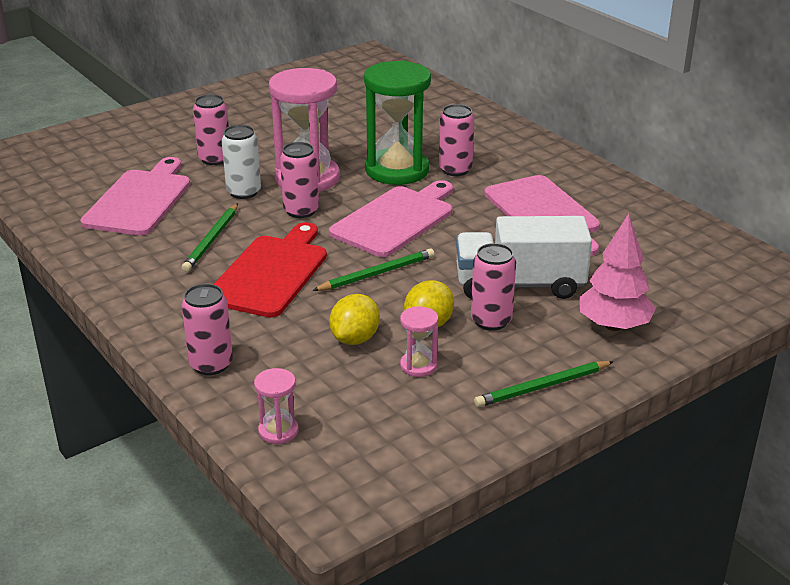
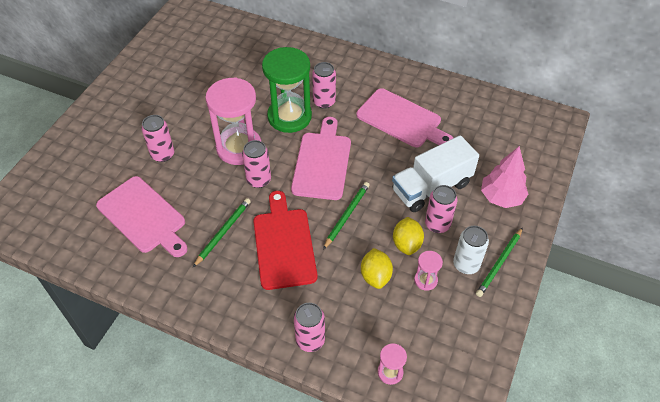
camera: 30 degrees left, 20 degrees up
pink cutting board [80,157,190,235] -> pink cutting board turned 150 degrees clockwise [96,176,188,257]
green pencil [182,203,238,272] -> green pencil turned 135 degrees counterclockwise [193,198,251,267]
white can [222,125,261,199] -> white can moved to [453,226,489,274]

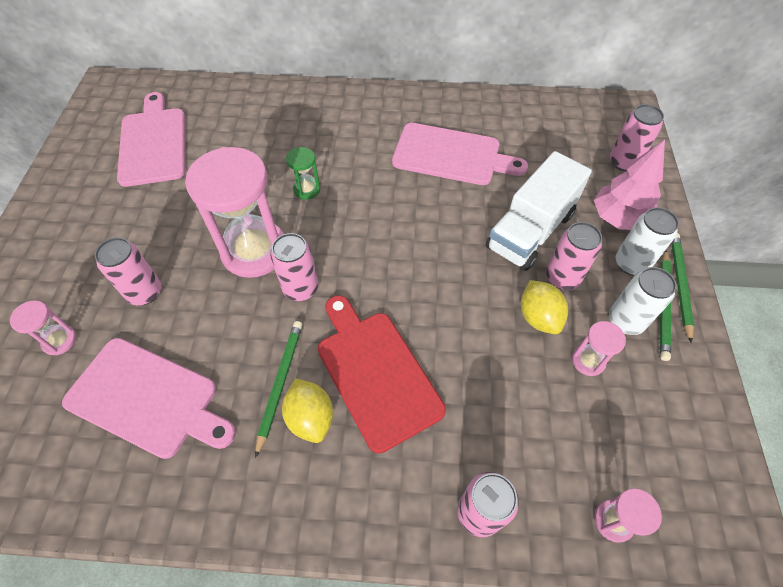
camera: 20 degrees left, 5 degrees up
green hourglass [262,47,312,133] -> green hourglass [286,147,320,200], size x0.44
pink cutting board [291,117,351,200] -> pink cutting board moved to [117,92,185,187]
pink can [312,62,336,109] -> pink can moved to [610,104,664,171]
green pencil [323,182,370,250] -> green pencil moved to [671,233,694,343]
yellow lemon [361,248,393,289] -> yellow lemon moved to [282,378,333,443]
none -> pink hourglass [10,300,76,355]
none -> white can [616,207,679,275]

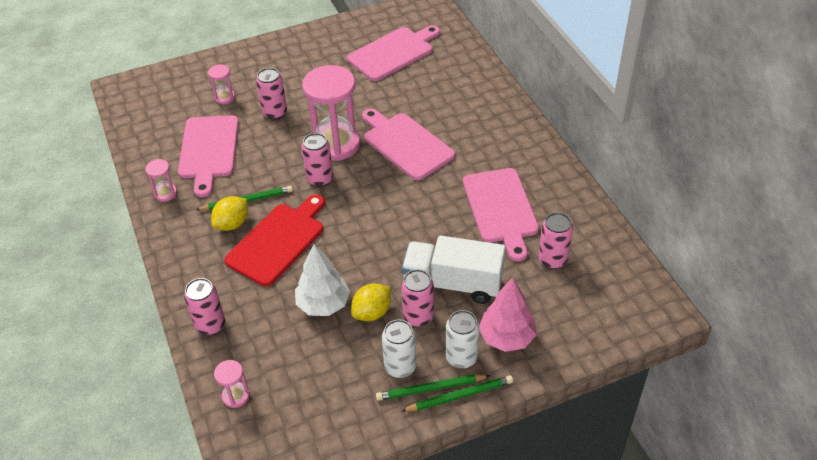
camera: 65 degrees right, 10 degrees down
green hourglass [286,147,320,200] -> pink cutting board [362,109,455,180]
pink hourglass [572,321,626,376] -> pink hourglass moved to [145,159,177,202]
pink can [610,104,664,171] -> pink can moved to [538,212,573,269]
none -> white tree [295,244,350,316]

